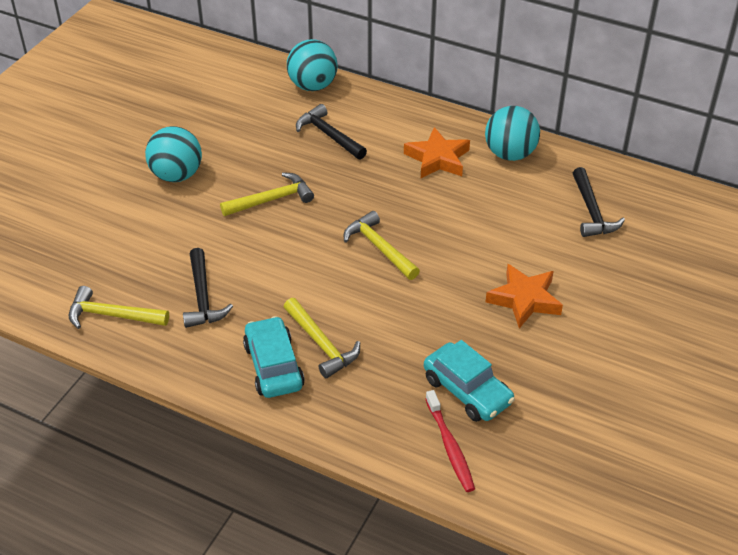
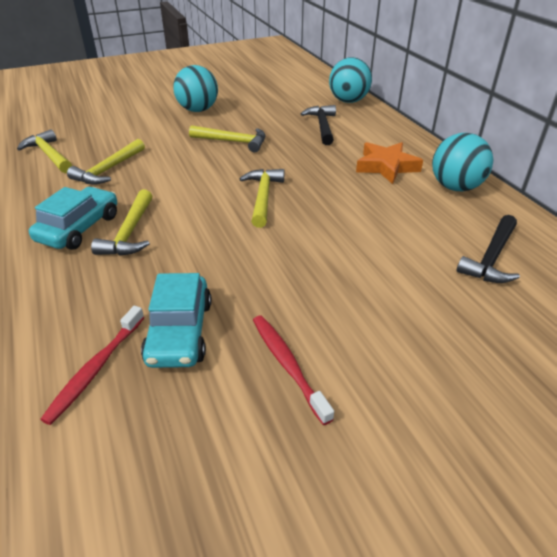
camera: 40 degrees right, 5 degrees down
black hammer [183,248,233,328] -> yellow hammer [67,139,145,185]
orange star [486,264,563,329] -> none
none -> red toothbrush [253,315,334,425]

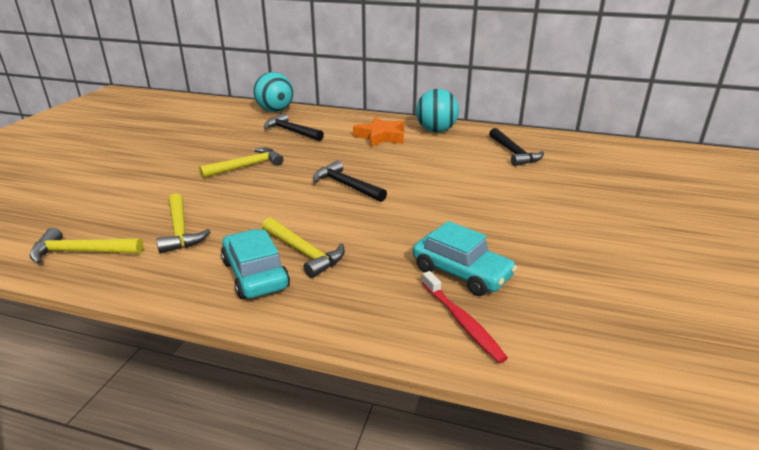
camera: 50 degrees left, 10 degrees down
turquoise ball [173,65,218,112] -> none
yellow hammer [239,169,284,228] -> black hammer [313,161,387,202]
red toothbrush [253,315,334,425] -> none

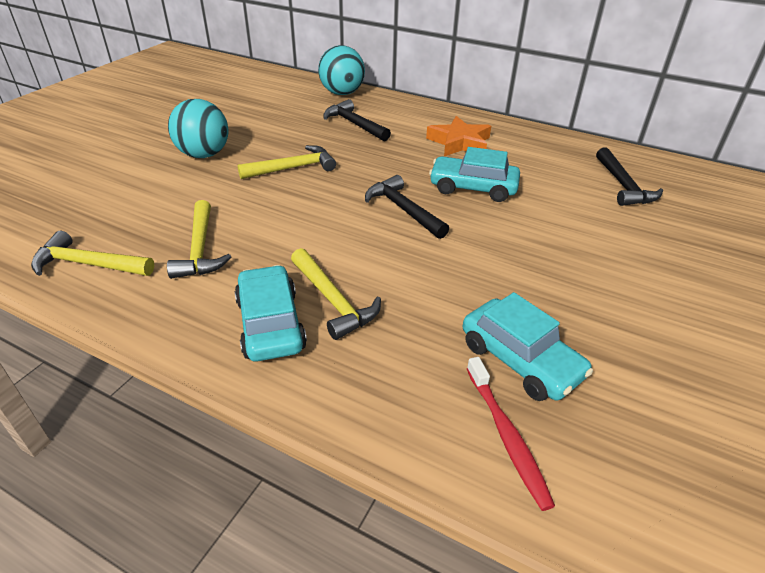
camera: 10 degrees right, 10 degrees up
turquoise ball [416,89,459,133] -> turquoise ball moved to [168,99,229,158]
none -> turquoise car [429,147,520,202]

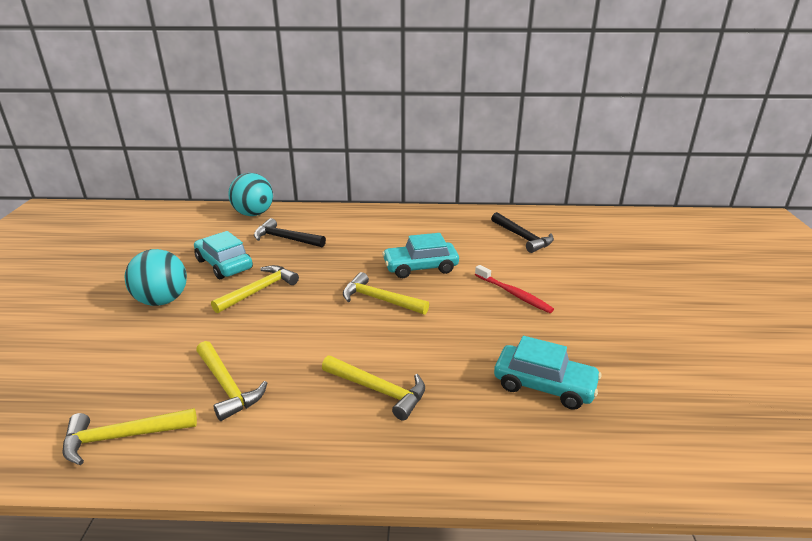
camera: 25 degrees left, 10 degrees down
turquoise car [235,265,307,361] -> turquoise car moved to [194,231,253,279]
black hammer [365,175,449,239] -> yellow hammer [343,272,429,315]
orange star [426,116,491,156] -> none
red toothbrush [467,357,555,511] -> red toothbrush moved to [475,265,554,313]

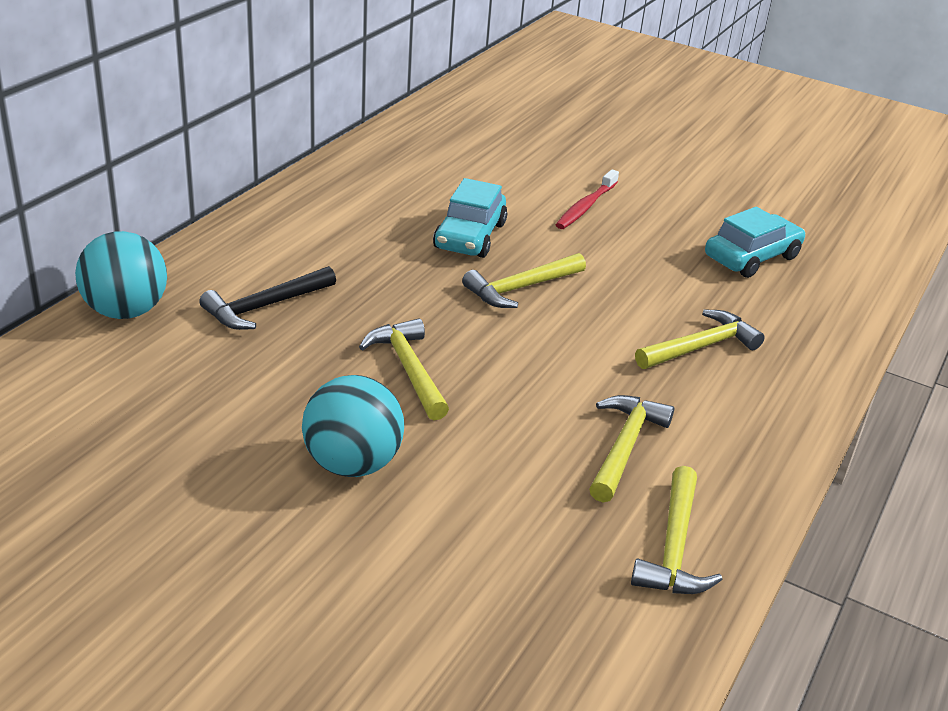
camera: 65 degrees left, 5 degrees up
turquoise car [194,231,253,279] -> none
yellow hammer [196,341,267,421] -> yellow hammer turned 60 degrees counterclockwise [589,395,674,502]
red toothbrush [475,265,554,313] -> red toothbrush turned 135 degrees clockwise [555,169,619,229]
black hammer [491,212,554,253] -> none

